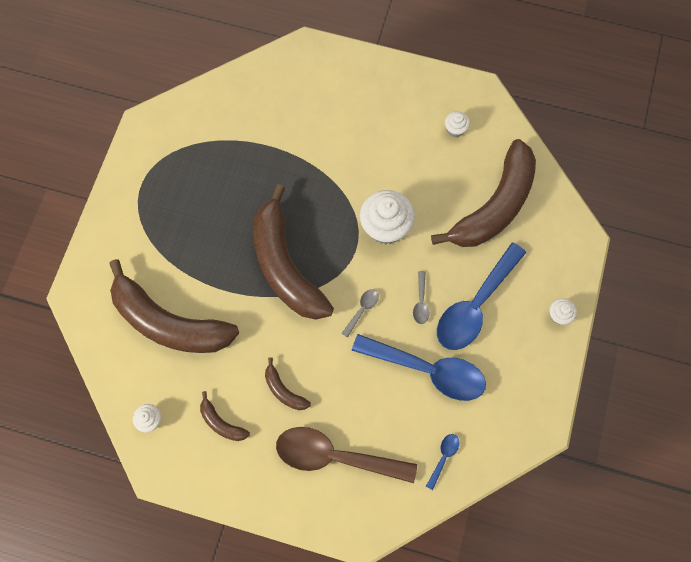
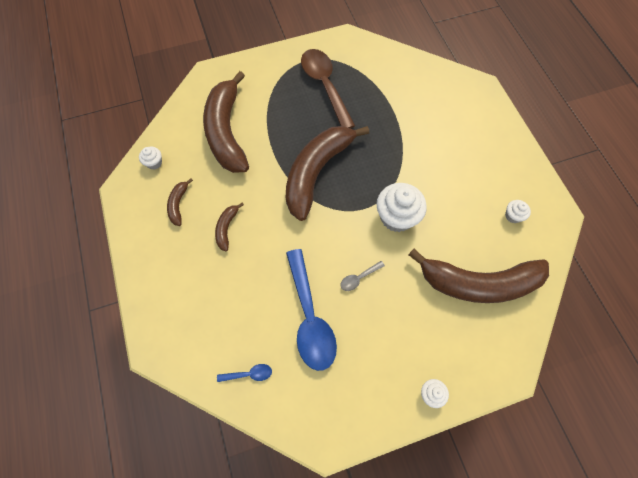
camera: 55 degrees right, 5 degrees down
brown spoon [276,427,417,483] -> brown spoon moved to [301,49,355,129]
grey spoon [341,289,379,338] -> none
blue spoon [437,243,526,350] -> none

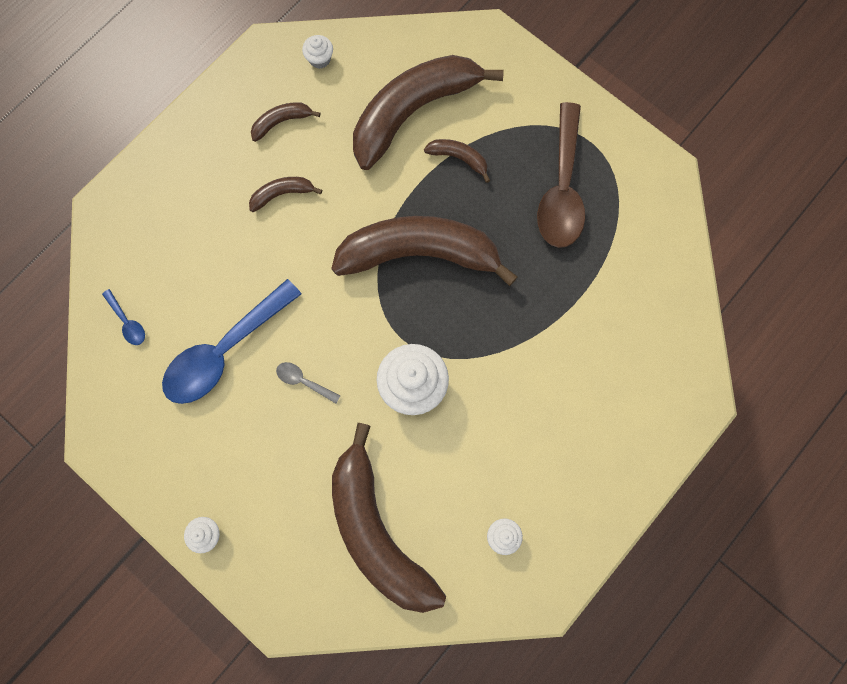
camera: 60 degrees right, 10 degrees up
brown spoon [301,49,355,129] -> brown spoon turned 150 degrees clockwise [537,102,585,248]
none -> brown banana [424,139,490,183]

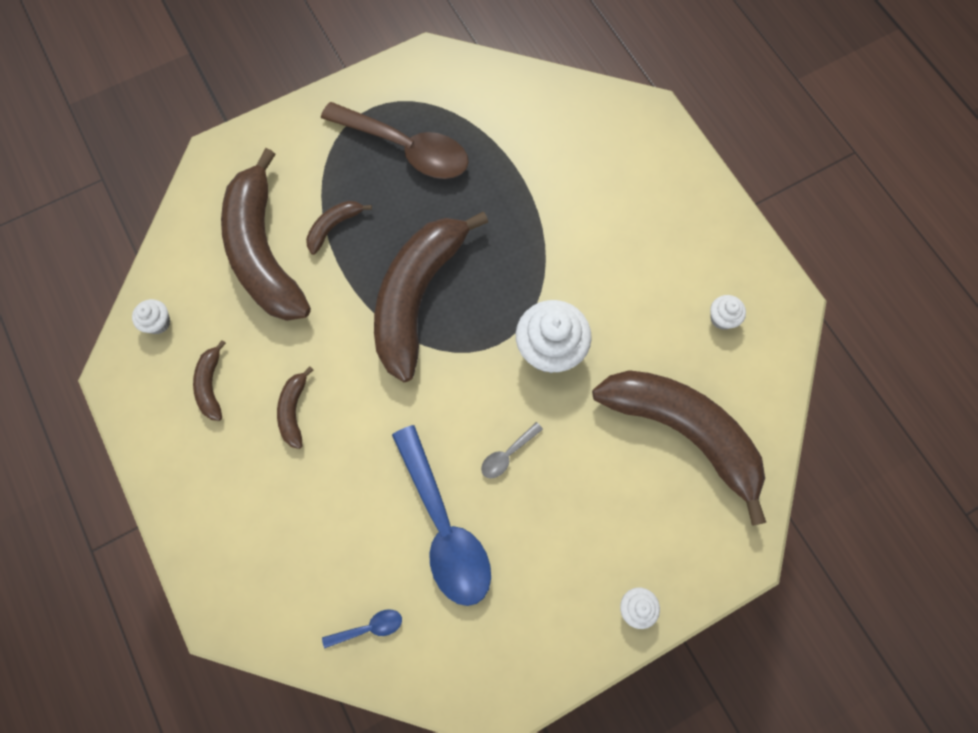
camera: 70 degrees left, 5 degrees down
brown banana [332,423,446,613] -> brown banana turned 135 degrees counterclockwise [592,370,766,526]

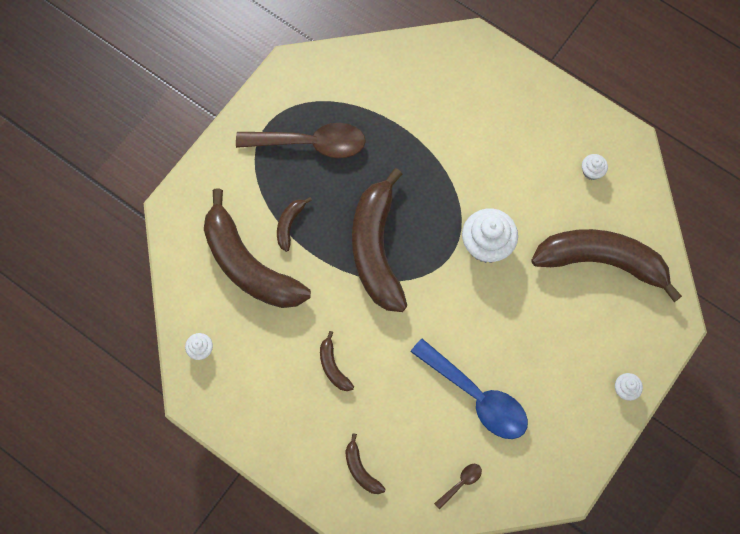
camera: 25 degrees left, 0 degrees up
brown banana [193,340,226,421] -> brown banana moved to [345,433,385,494]
blue spoon [322,610,402,648] -> brown spoon [434,464,482,510]
grey spoon [481,422,543,478] -> none

